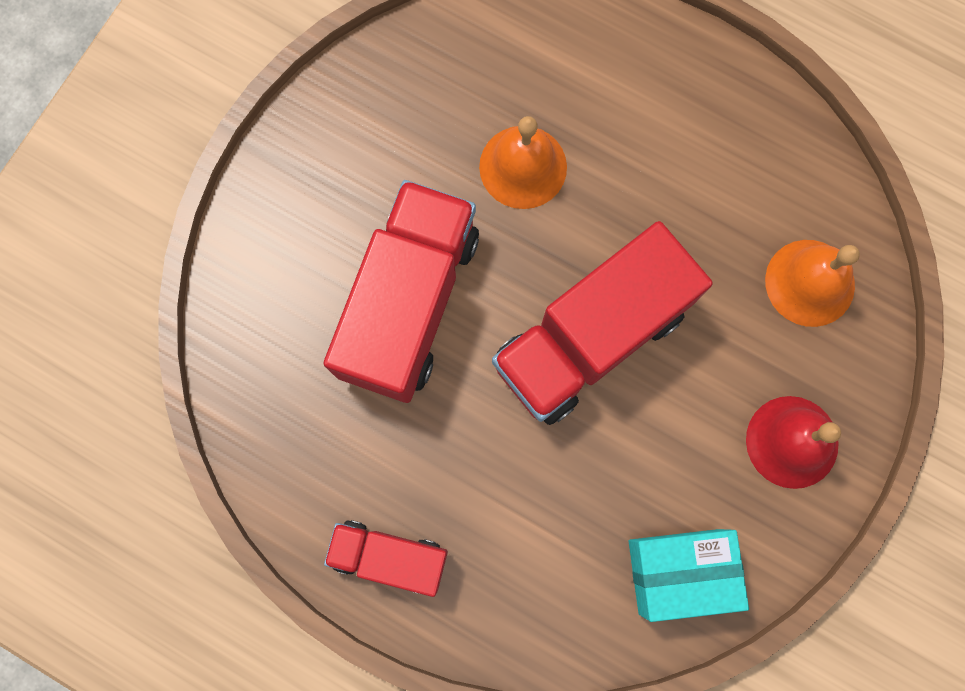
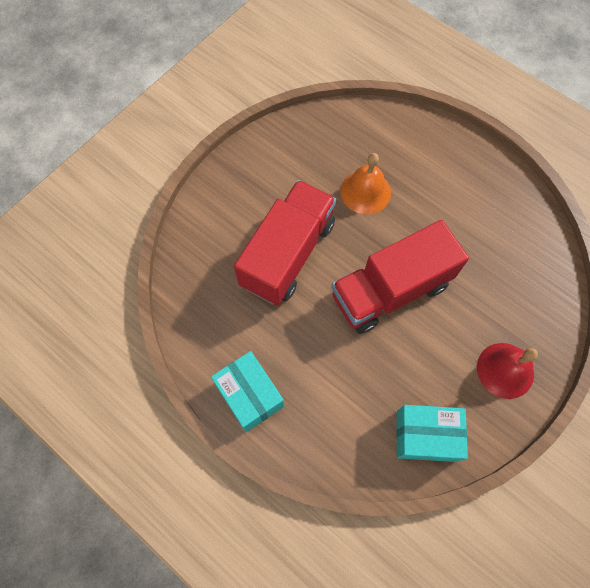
camera: 10 degrees right, 10 degrees down
red truck [324,520,448,597] -> turquoise box [211,351,284,432]
orange bell [765,240,860,327] -> none

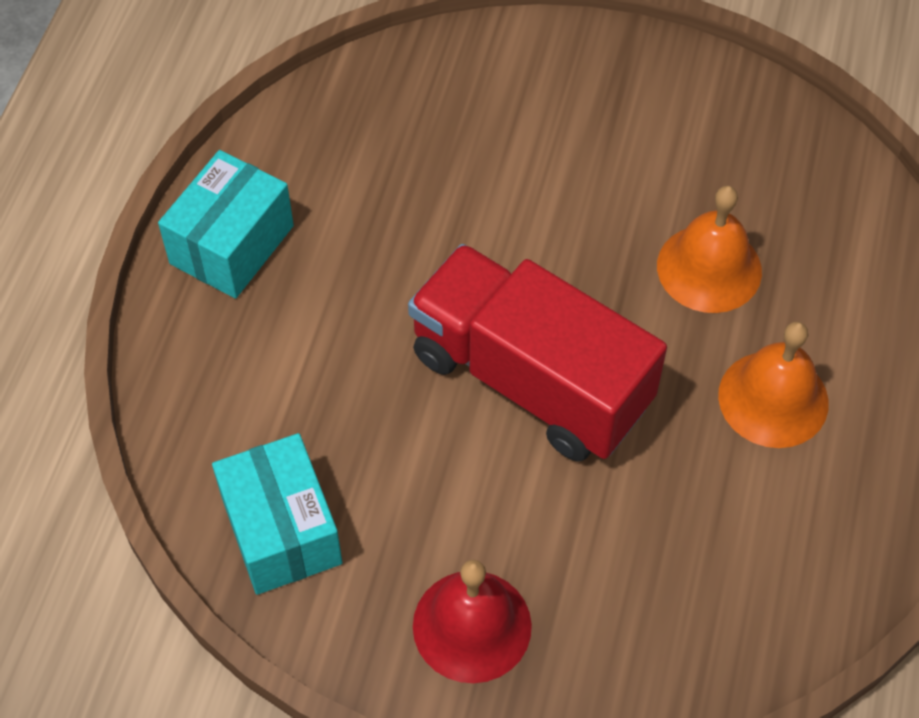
camera: 65 degrees right, 10 degrees down
red truck [234,180,336,305] -> none
none -> orange bell [718,321,829,448]

